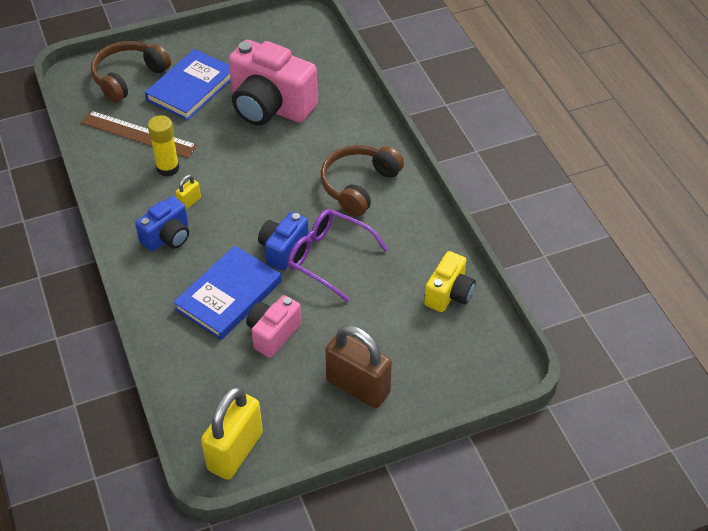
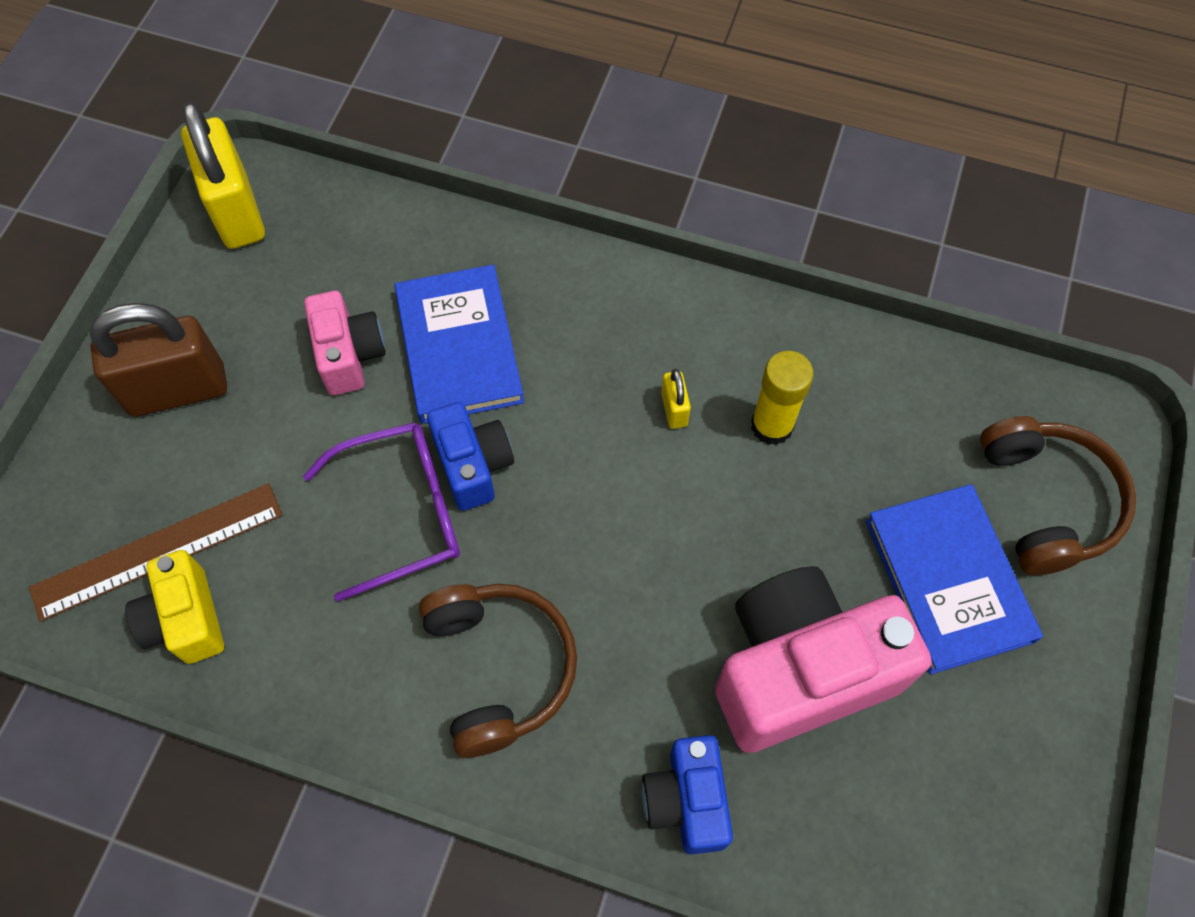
camera: 130 degrees right, 15 degrees up
brown ruler [80,110,198,158] -> brown ruler moved to [29,483,282,622]
blue camera [135,196,189,252] -> blue camera moved to [642,735,733,854]

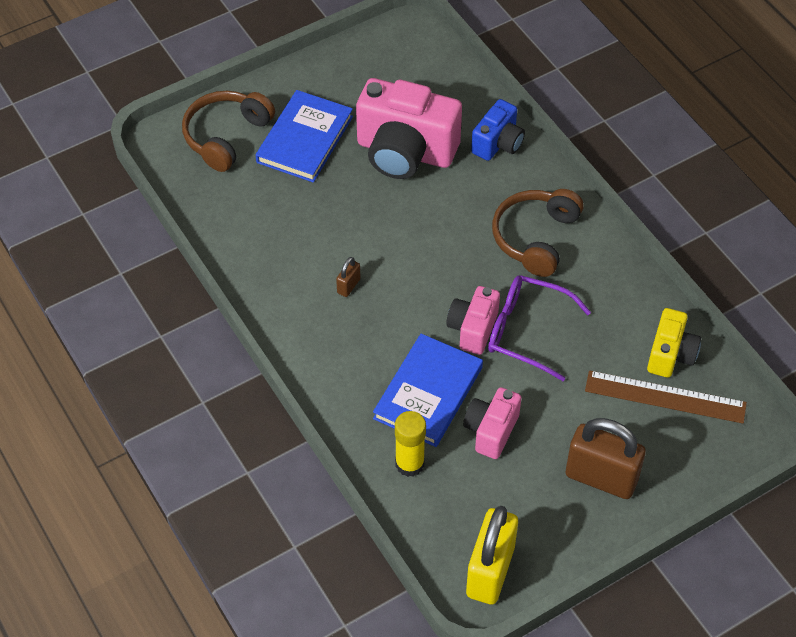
camera: 140 degrees left, 10 degrees down
blue camera [427,402,514,511] -> pink camera [446,286,500,355]
yellow padlock [661,369,691,429] -> brown padlock [336,257,361,297]
yellow glue stick [751,351,814,445] -> yellow glue stick moved to [395,411,426,477]

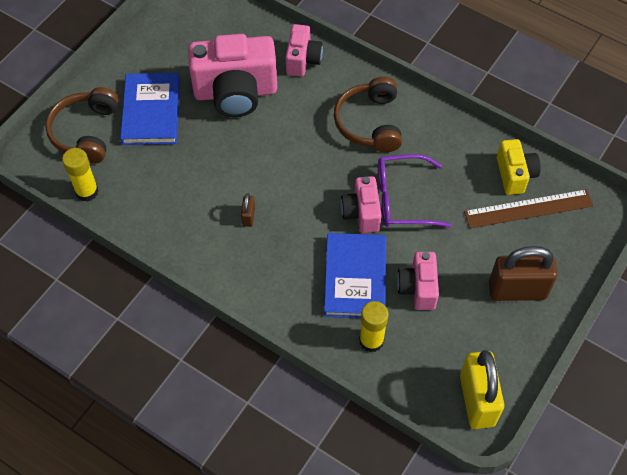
camera: 25 degrees left, 5 degrees up
blue camera [471,99,525,161] -> pink camera [286,24,323,76]
none -> yellow glue stick [62,148,99,202]

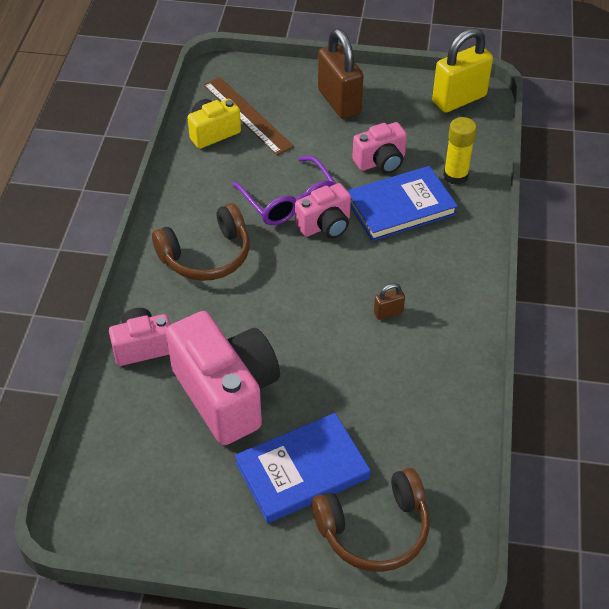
camera: 115 degrees left, 10 degrees down
yellow glue stick [62,148,99,202] -> none

